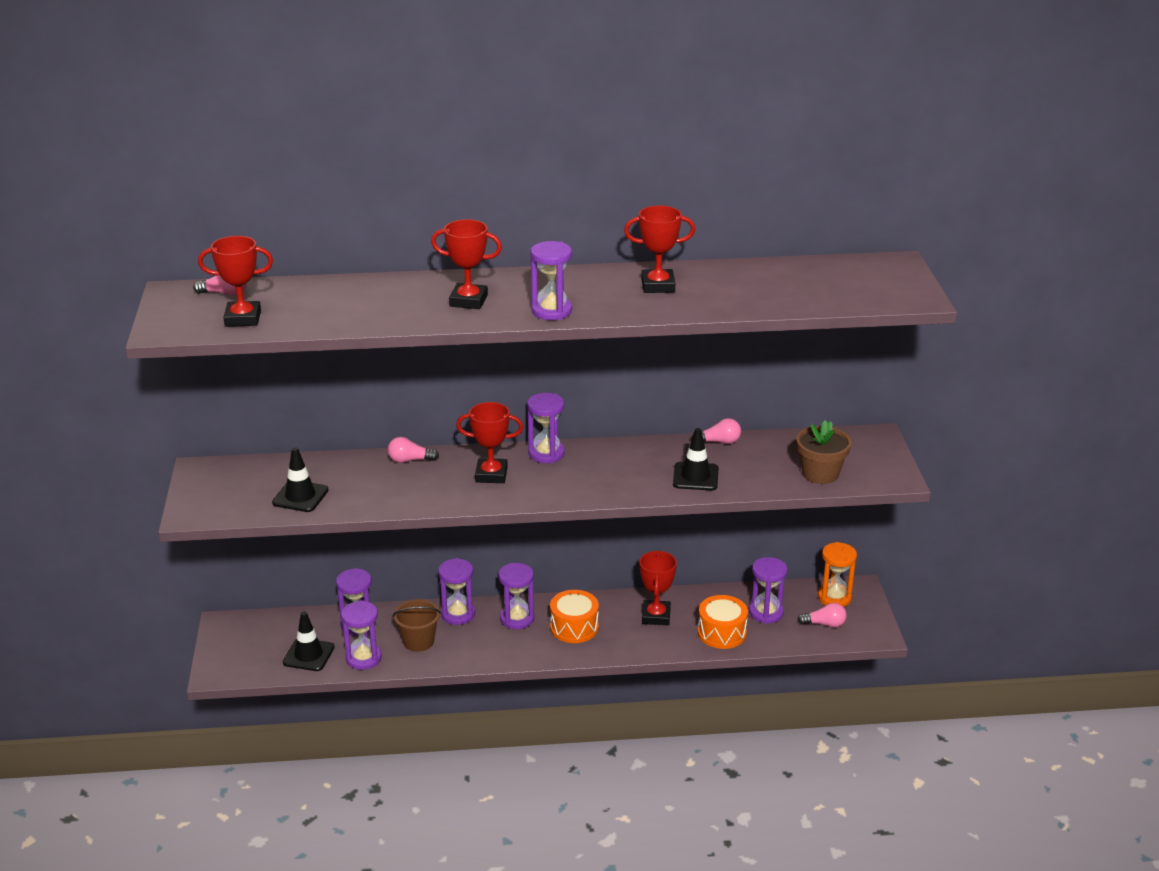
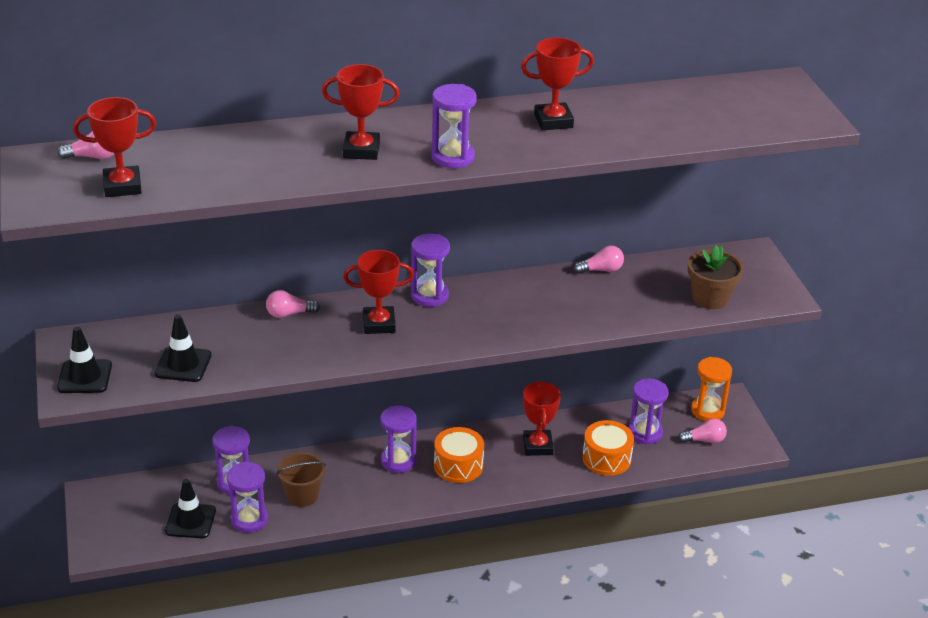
camera: 10 degrees left, 5 degrees up
purple hourglass [438,558,475,625] -> none
black traffic cone [673,428,719,490] -> black traffic cone moved to [57,327,112,393]

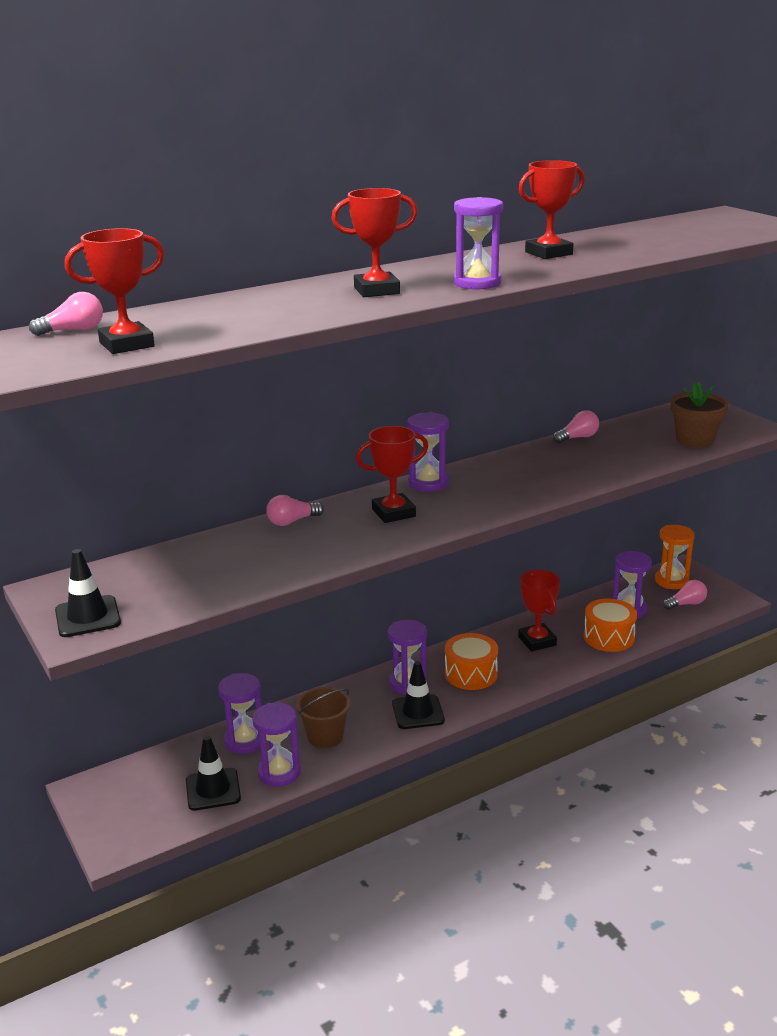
camera: 15 degrees left, 10 degrees down
black traffic cone [154,315,211,382] -> black traffic cone moved to [392,661,445,729]

